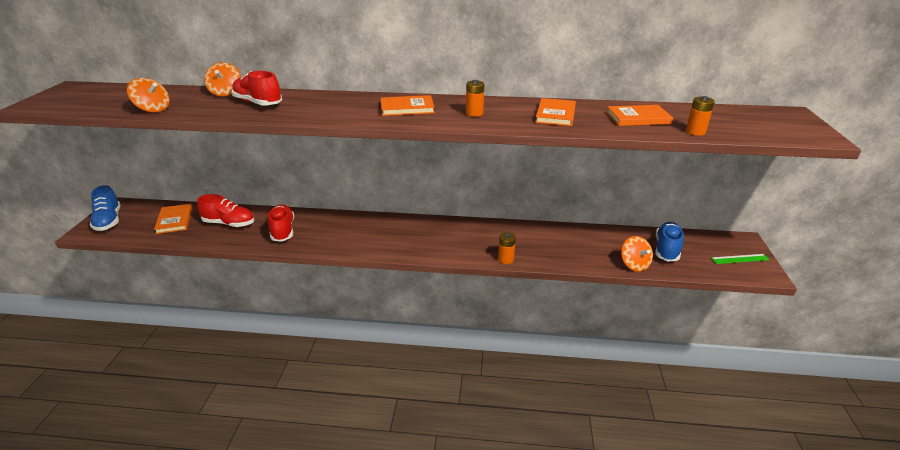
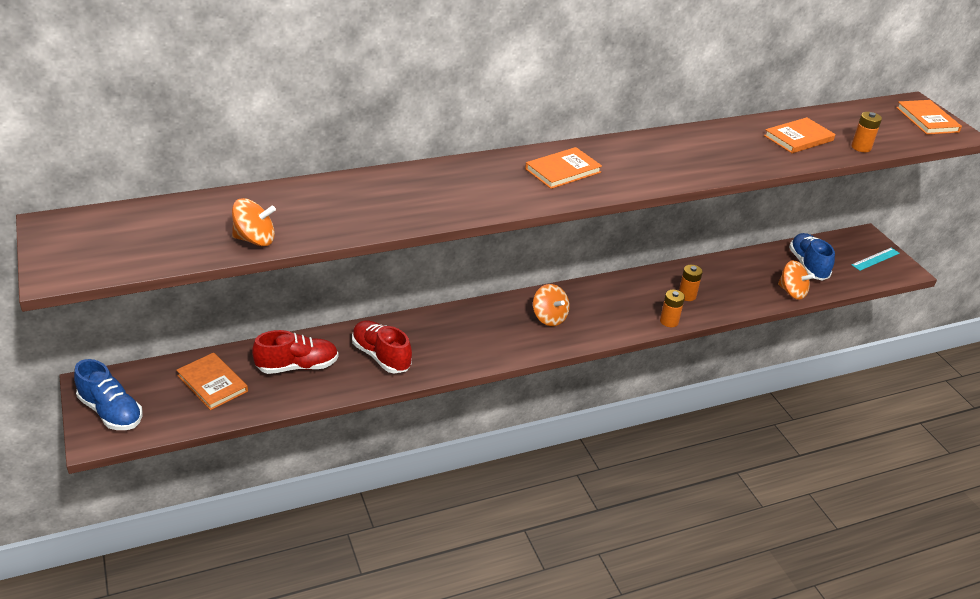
camera: 30 degrees left, 5 degrees up
orange spinning top [204,62,241,96] -> orange spinning top moved to [533,284,570,326]
red shoe [231,71,282,105] -> none
orange battery [466,80,484,117] -> orange battery moved to [679,265,703,301]
orange book [535,98,576,126] -> orange book moved to [896,100,962,135]
green ruler [711,254,770,264] -> turquoise ruler [851,248,900,271]

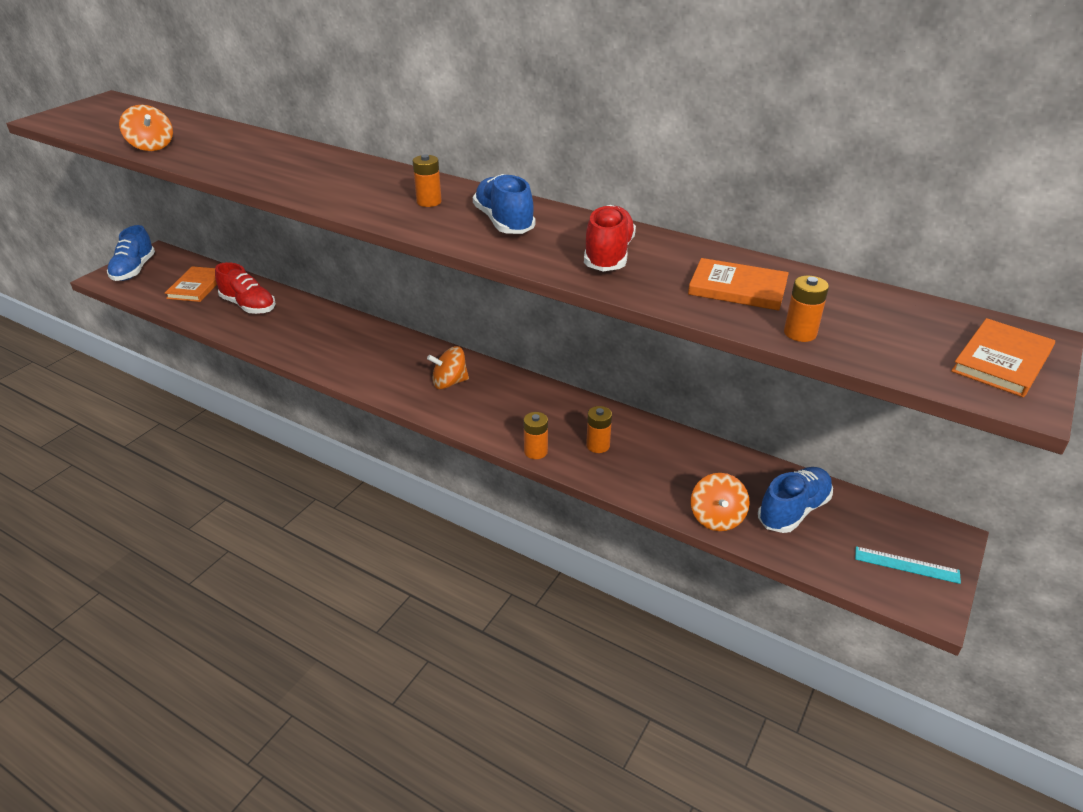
camera: 55 degrees right, 0 degrees up
red shoe [352,321,412,373] -> red shoe moved to [584,205,636,271]
orange book [525,147,602,189] -> orange battery [413,154,442,207]
orange spinning top [533,284,570,326] -> orange spinning top turned 60 degrees clockwise [427,346,469,389]
none -> blue shoe [473,174,535,234]

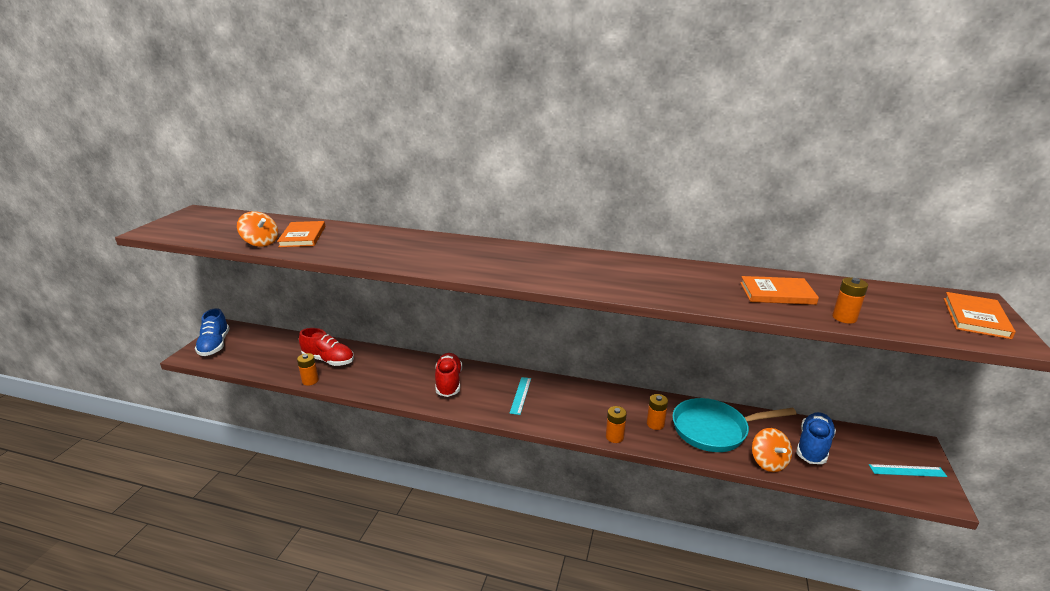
camera: 15 degrees left, 10 degrees down
orange book [165,266,217,302] -> orange book moved to [277,221,325,247]
orange battery [413,154,442,207] -> orange battery moved to [297,353,319,386]
orange spinning top [427,346,469,389] -> turquoise ruler [510,377,531,415]
blue shoe [473,174,535,234] -> none
red shoe [584,205,636,271] -> red shoe moved to [435,353,462,397]
none -> turquoise pan [672,398,797,452]

